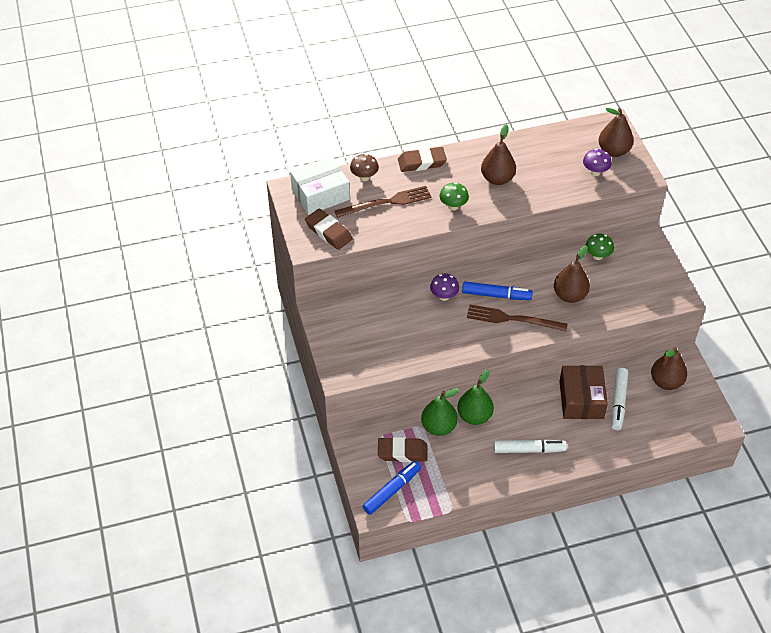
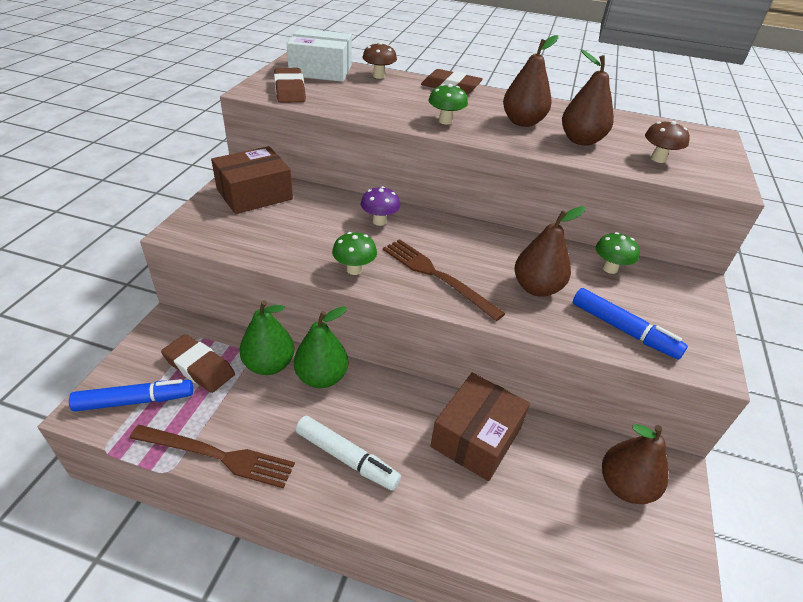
camera: 30 degrees right, 10 degrees down
brown fork [335,186,432,218] -> brown fork moved to [130,425,295,489]
blue marker [462,282,533,300] -> blue marker moved to [573,288,688,359]
purple mushroom [583,149,612,176] -> brown mushroom [645,121,690,163]
brown pear [599,108,633,157] -> brown pear moved to [562,49,614,146]
white marker [611,368,628,430] -> none
none -> brown box [211,146,293,214]
none -> green mushroom [332,232,377,275]

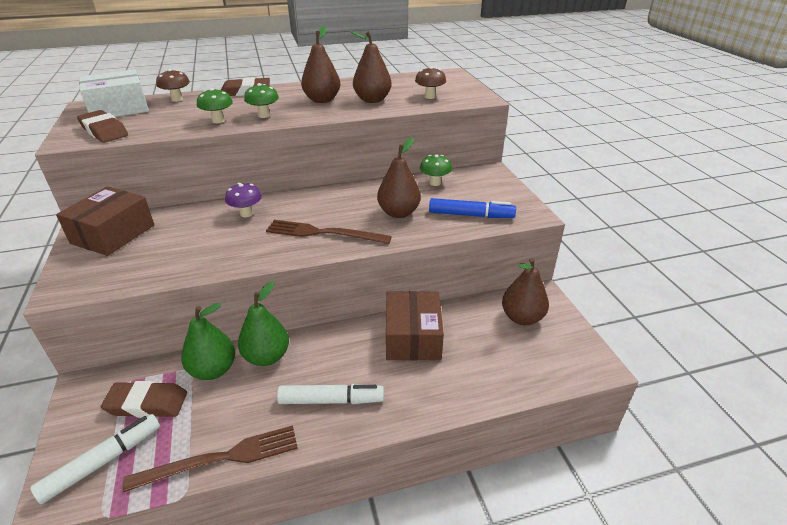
camera: 30 degrees left, 5 degrees down
blue marker [69,379,193,411] -> white marker [30,414,160,504]
green mushroom [332,232,377,275] -> green mushroom moved to [197,88,233,123]

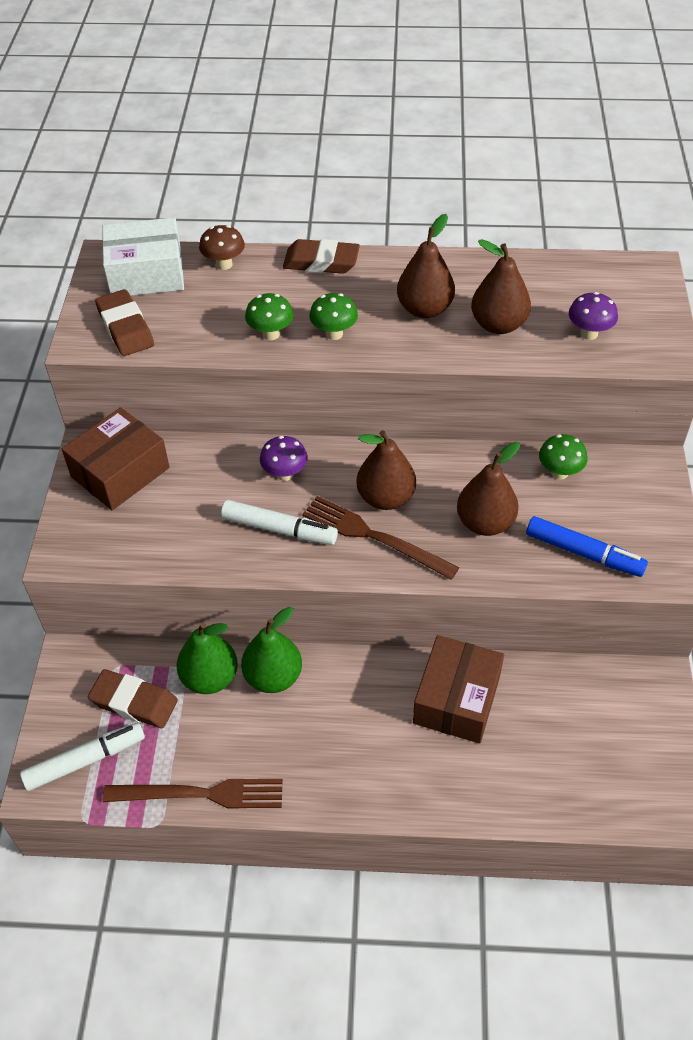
camera: 20 degrees right, 15 degrees up
white marker [277,384,384,404] -> white marker moved to [221,500,338,545]
brown mushroom [415,66,446,99] -> purple mushroom [569,292,618,340]
brown pear [502,258,549,325] -> brown pear moved to [357,430,416,510]

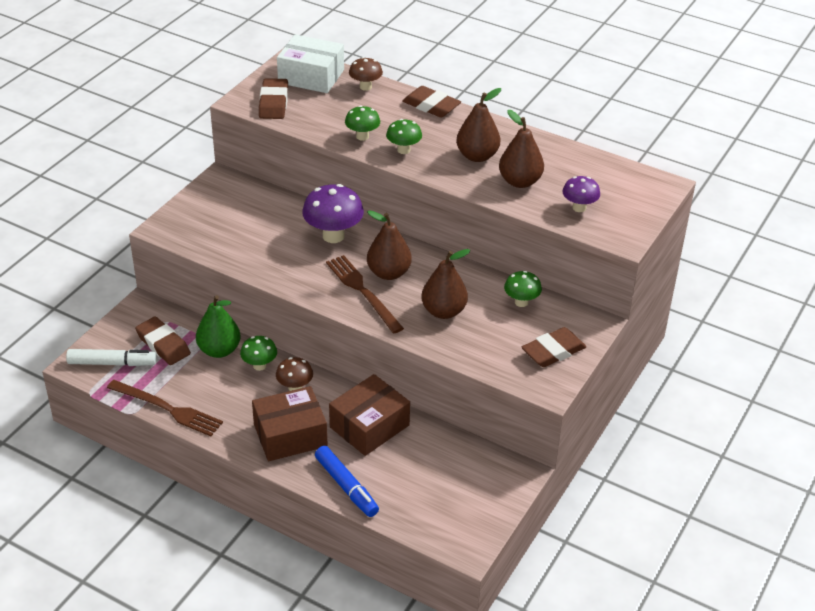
camera: 25 degrees right, 10 degrees down
brown box [62,407,170,510] -> brown box moved to [252,386,328,461]
white marker [221,500,338,545] -> none
green pear [241,607,302,693] -> green mushroom [240,336,277,371]
purple mushroom [260,436,308,481] -> purple mushroom [302,184,364,243], size x1.71
blue marker [526,516,648,577] -> blue marker moved to [315,446,379,517]
none -> brown mushroom [276,357,313,391]
none -> brown eraser [521,327,586,367]

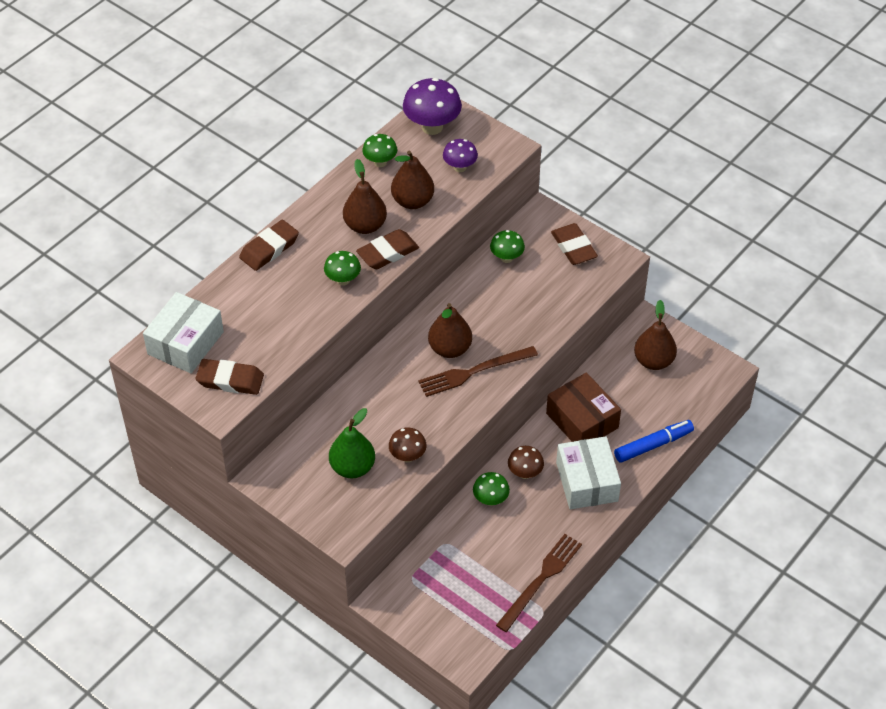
camera: 80 degrees left, 10 degrees up
white marker [66,349,157,366] -> none
brown eraser [135,317,191,365] -> brown eraser moved to [356,229,419,269]
green pear [196,295,241,358] -> green pear moved to [329,408,375,478]
brown box [252,386,328,461] -> white box [556,436,621,510]
purple mushroom [302,184,364,243] -> purple mushroom moved to [403,78,462,135]
green mushroom [345,106,380,141] -> green mushroom moved to [362,134,397,167]
brown mushroom [349,57,383,91] -> brown mushroom moved to [389,428,427,462]
brown pear [421,249,470,319] -> brown pear moved to [634,300,677,370]

